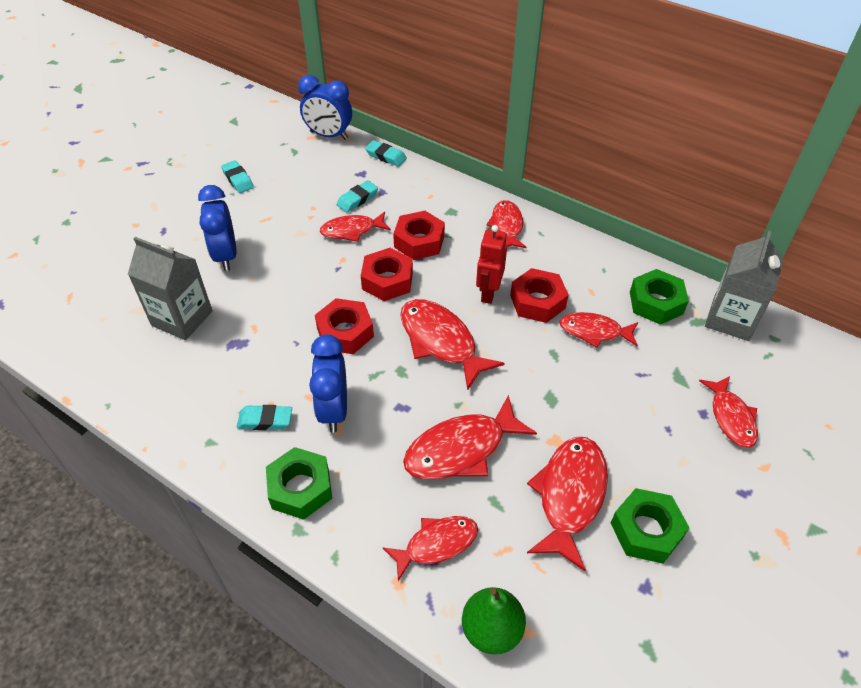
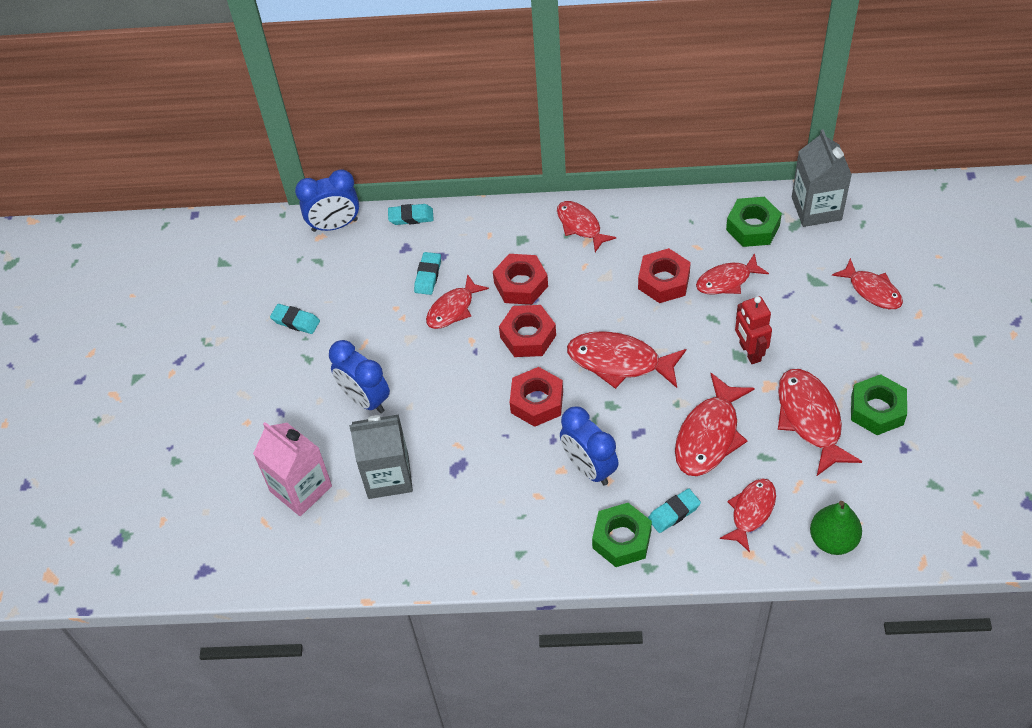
camera: 30 degrees left, 5 degrees up
turquoise eraser [237,405,292,430] -> turquoise eraser moved to [648,489,701,533]
red robot [476,225,507,304] -> red robot moved to [735,296,772,364]
none -> pink carton [253,422,332,516]

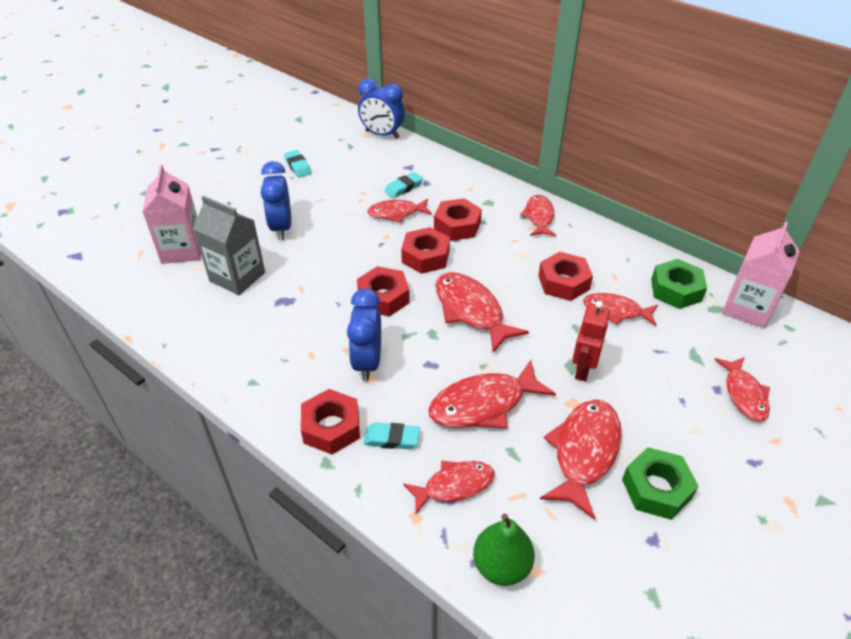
camera: 35 degrees right, 10 degrees down
turquoise eraser [388,204,434,225] -> none
green nut [592,503,652,567] -> red nut [301,389,360,455]
grey carton [792,129,852,227] -> pink carton [722,221,799,328]

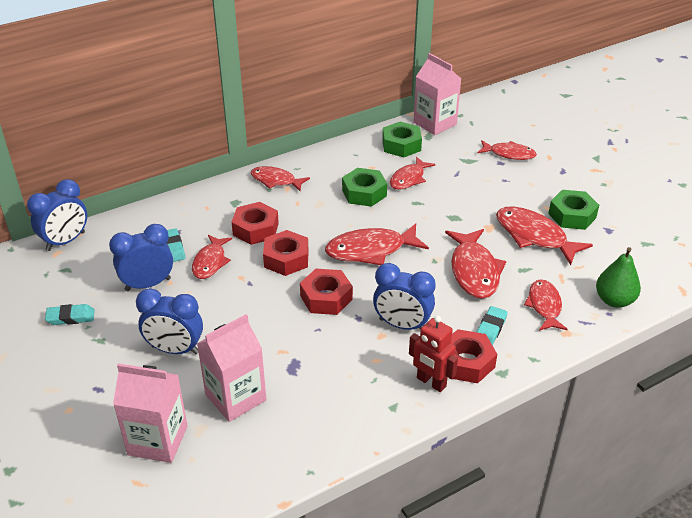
camera: 70 degrees left, 5 degrees down
grey carton [193,196,265,295] -> pink carton [197,314,266,422]
red nut [538,252,593,301] -> green nut [342,168,387,207]
red robot [572,301,610,382] -> red robot moved to [409,316,458,392]
none -> blue clock [109,224,173,291]

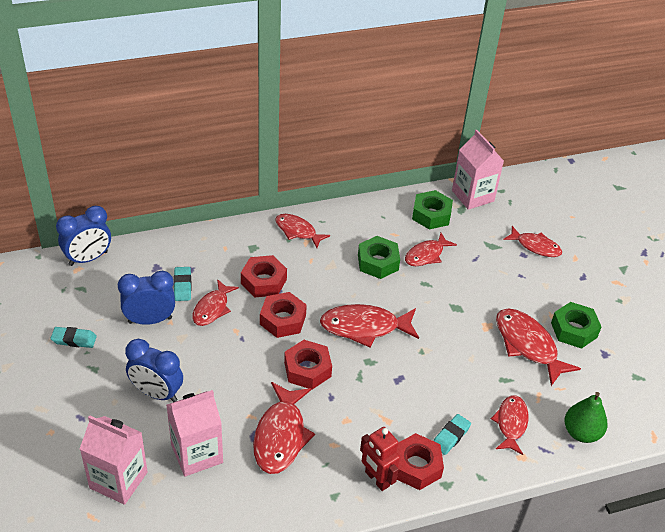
camera: 10 degrees right, 5 degrees up
blue clock [373,263,436,330] -> none
red fish [445,229,506,299] -> red fish moved to [253,382,315,474]

